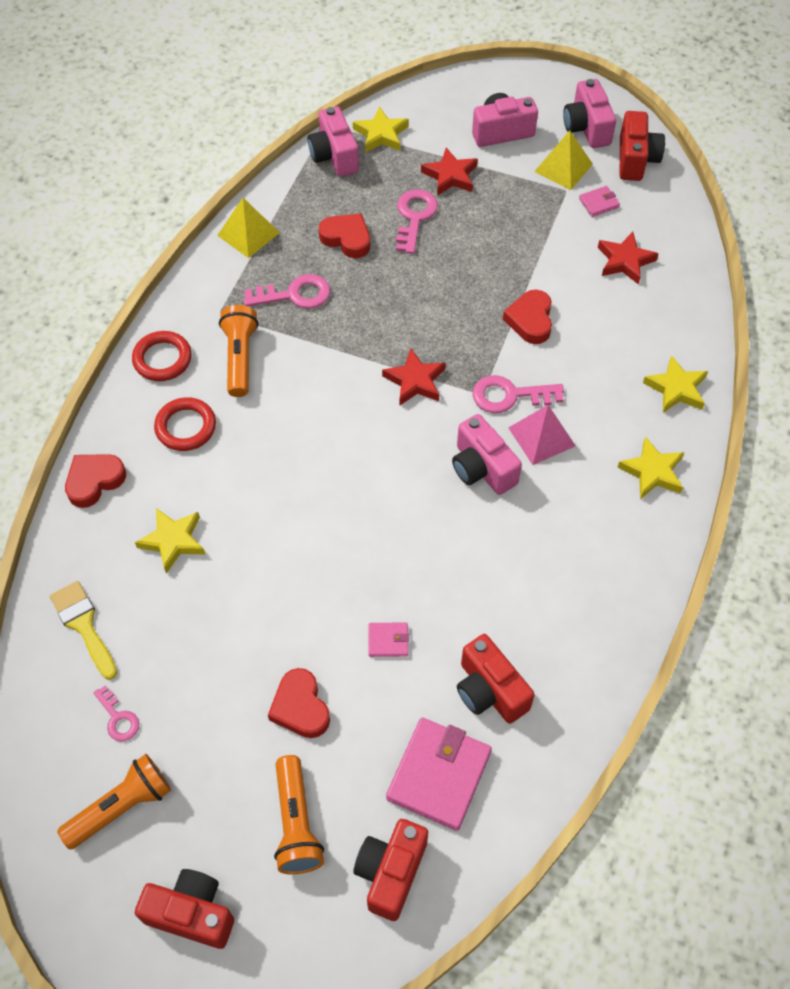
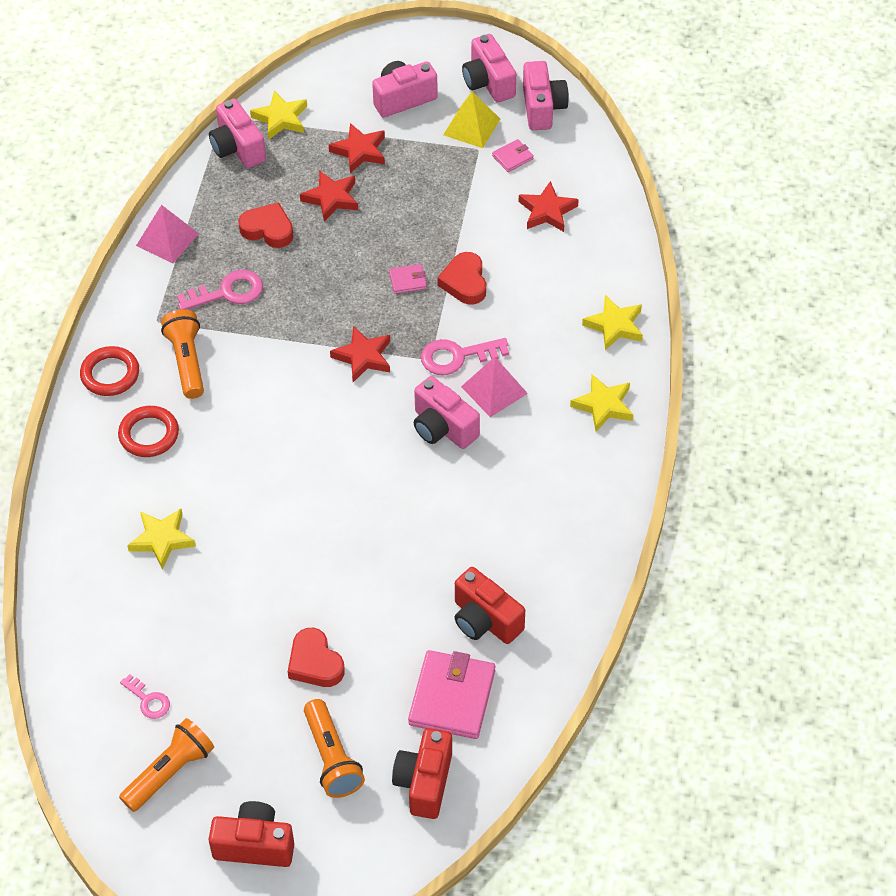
camera: 10 degrees left, 5 degrees down
yellow brush [50,581,117,680] -> none
red heart [65,454,126,508] -> none
yellow pyramid [217,198,280,258] -> pink pyramid [136,205,199,263]
pink wallet [368,622,409,657] -> pink wallet moved to [389,264,427,294]
pink key [396,189,438,254] -> red star [300,170,358,222]
red camera [620,111,665,181] -> pink camera [523,61,569,130]

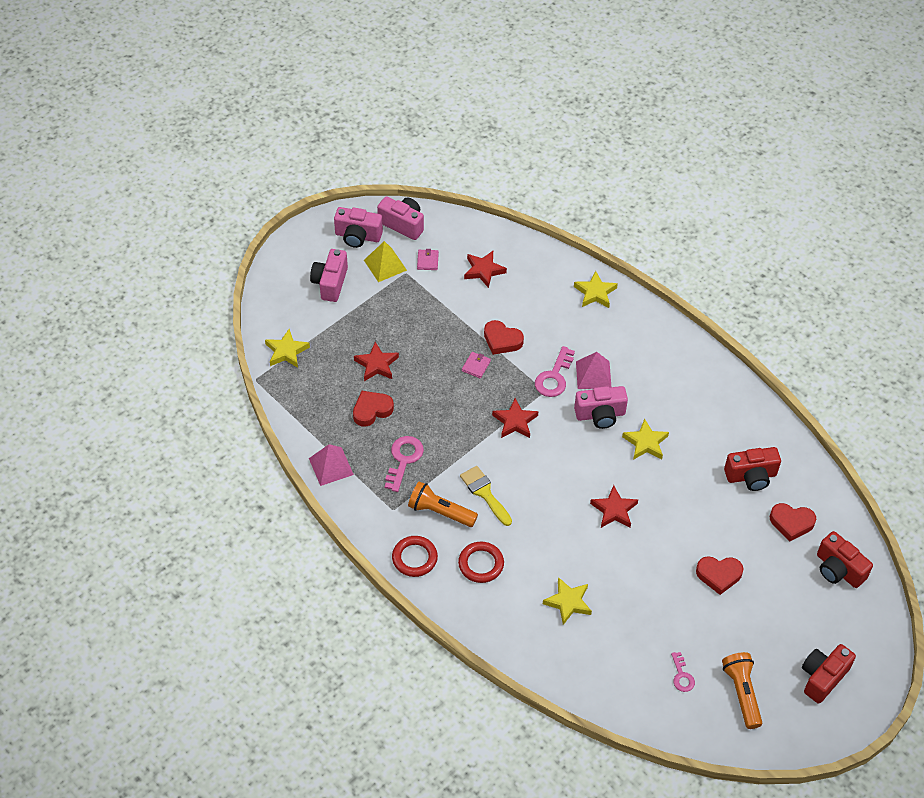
camera: 55 degrees left, 0 degrees up
pink key [120,674,170,719] -> pink key turned 90 degrees clockwise [671,652,695,692]
pink camera [209,99,266,168] -> none
orange flashlight [304,699,365,798] -> none
red star [329,123,385,173] -> red star moved to [590,485,638,528]
pink wallet [408,650,495,739] -> red heart [770,503,816,542]
yellow star [570,375,633,432] -> yellow star moved to [622,418,669,460]
none -> yellow brush [460,466,512,526]

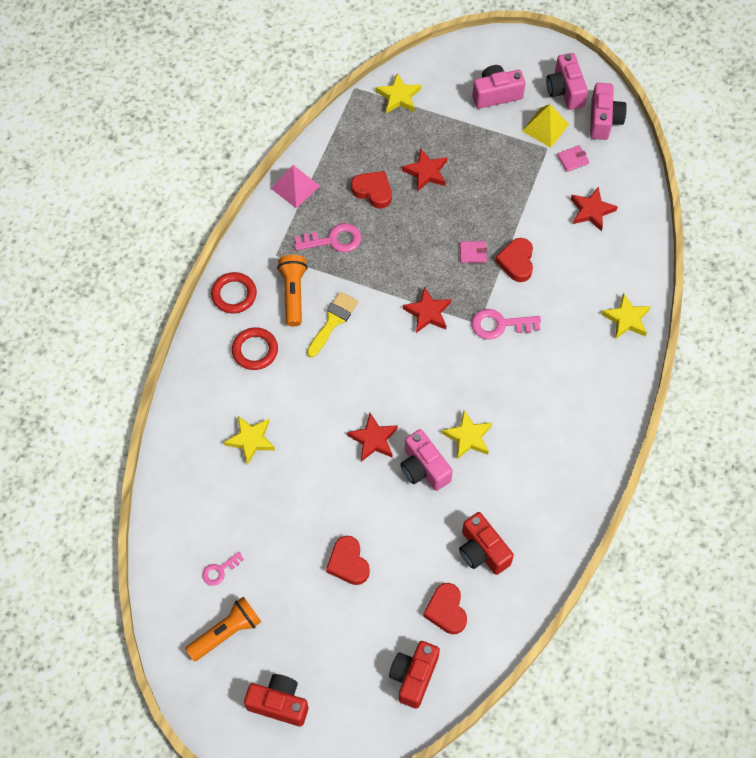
camera: 65 degrees right, 10 degrees up
pink camera [574,386,628,429] -> pink camera moved to [400,429,453,491]
pink pyramid [576,352,611,389] -> none

